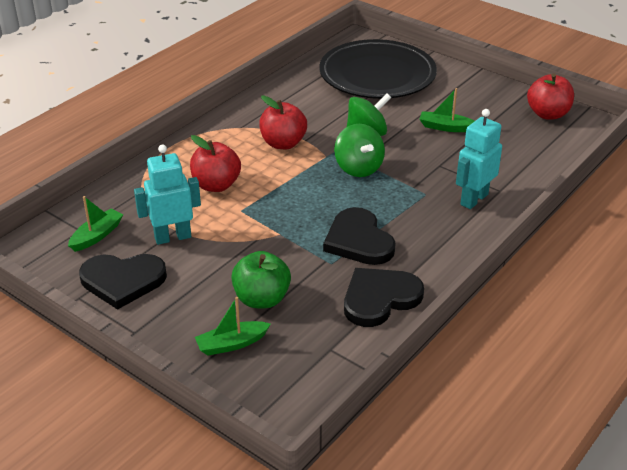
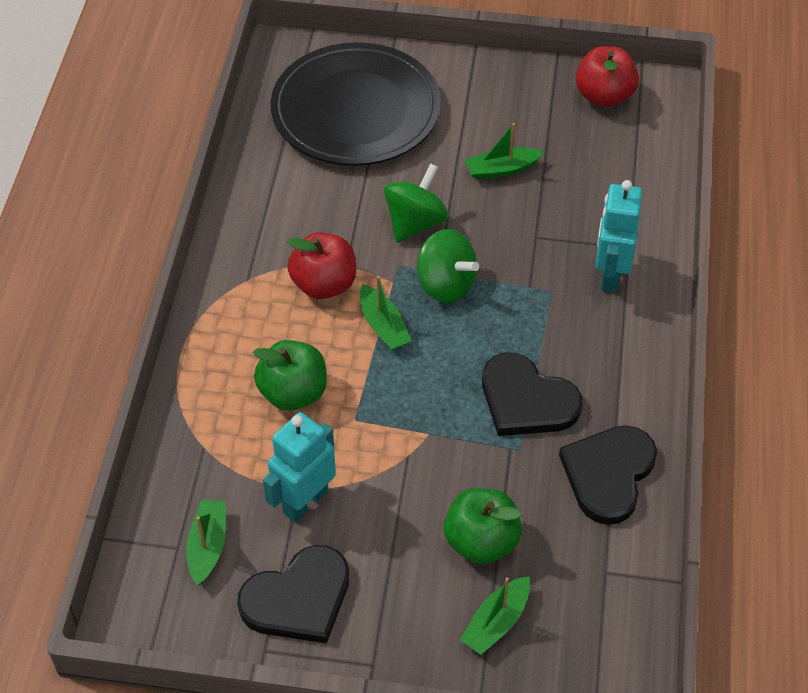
camera: 30 degrees left, 15 degrees up
red apple [190,135,241,192] -> green apple [253,340,327,411]
none -> green boat [360,276,411,351]

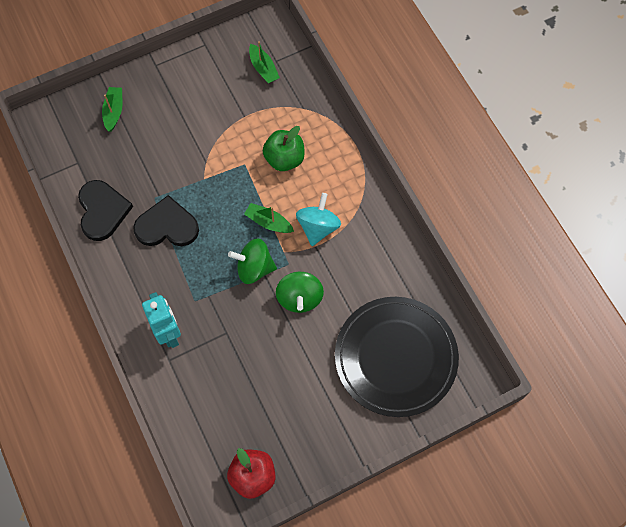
camera: 145 degrees right, 15 degrees up
black heart [237,545,349,644] -> none
turquoise robot [263,412,336,523] -> none
red apple [287,232,356,299] -> turquoise spinning top [296,193,341,246]
green apple [444,488,522,564] -> none
green boat [465,123,544,180] -> none

